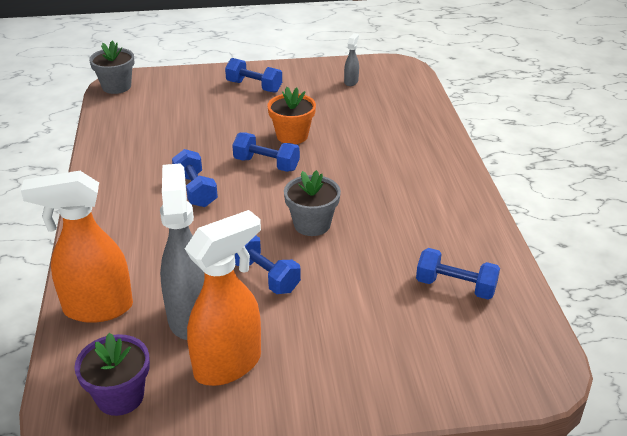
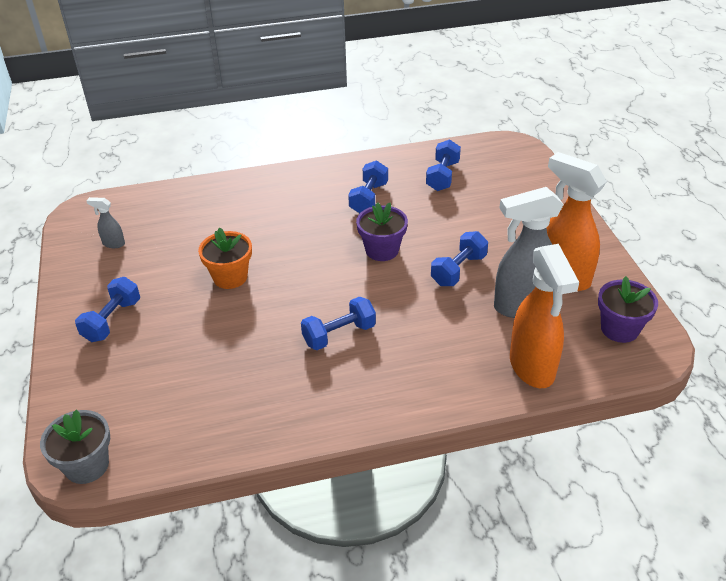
camera: 95 degrees left, 5 degrees up
blue dumbbell [232,132,300,172] -> blue dumbbell moved to [348,160,388,213]
grey flower pot [284,170,341,236] -> purple flower pot [356,202,408,261]

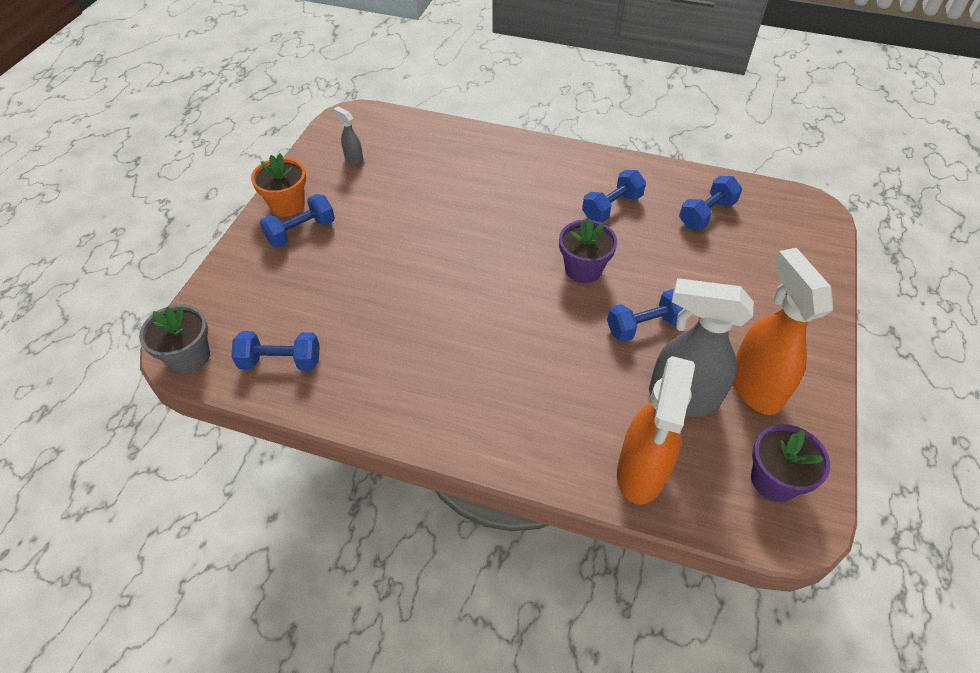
camera: 30 degrees right, 10 degrees up
orange flower pot [198,228,252,289] -> orange flower pot moved to [251,153,306,217]
blue dumbbell [301,296,376,350] -> blue dumbbell moved to [231,331,320,371]

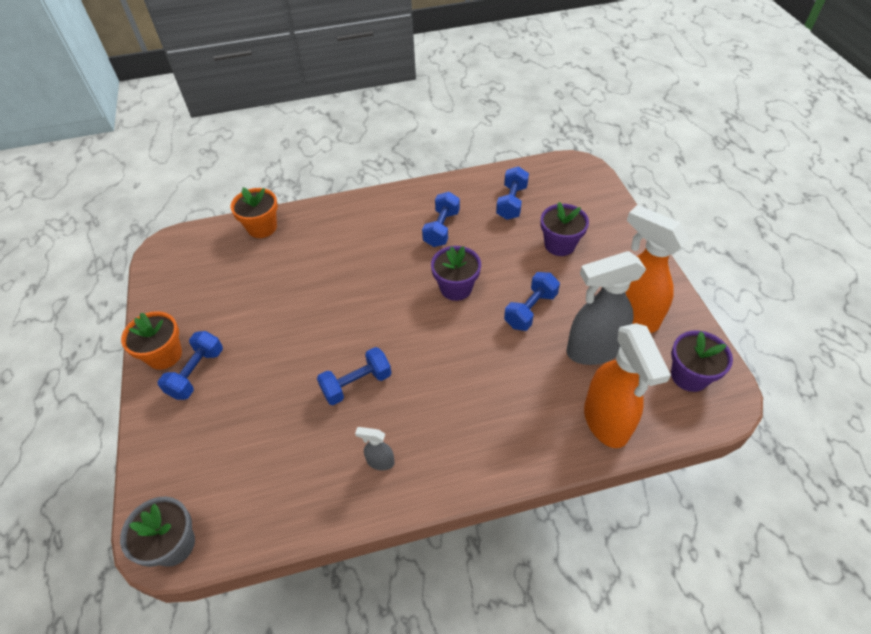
camera: 30 degrees left, 0 degrees up
blue dumbbell [231,331,320,371] -> blue dumbbell moved to [317,347,391,405]
grey spray bottle [334,106,363,164] -> grey spray bottle moved to [355,427,395,470]
none -> orange flower pot [231,187,278,238]
none -> purple flower pot [541,202,589,256]

